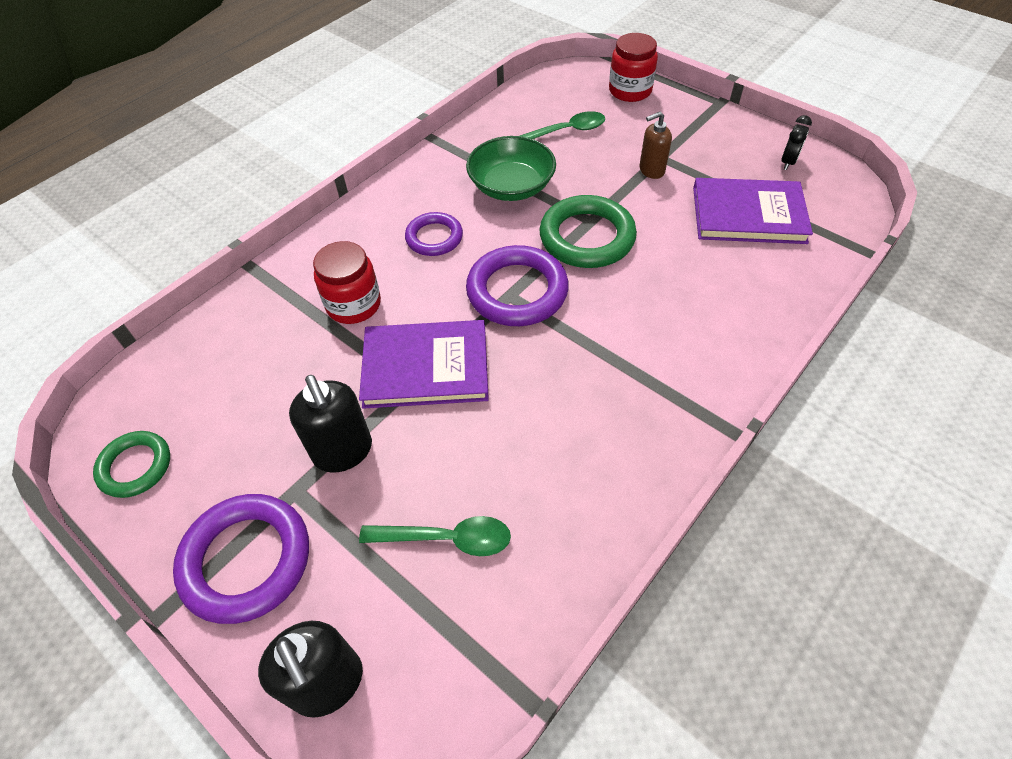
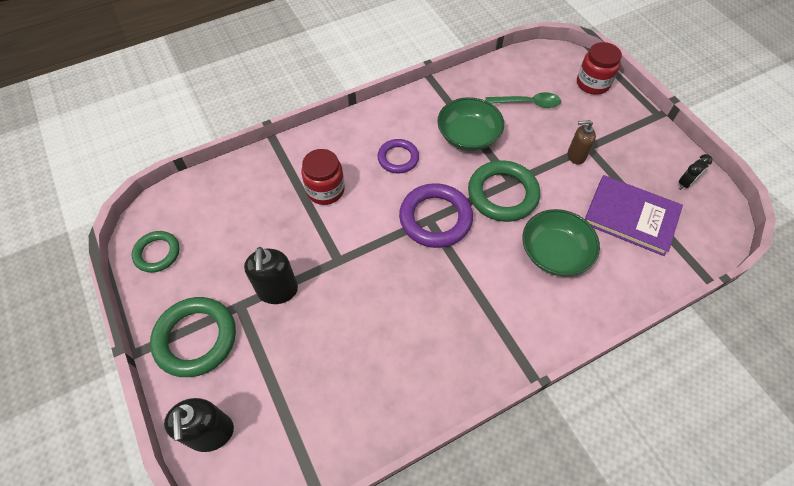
camera: 20 degrees right, 5 degrees up
purple ring [173,494,309,624] -> green ring [150,297,236,377]
purple book [359,320,489,409] -> none
green spoon [359,516,511,556] -> none
none -> green bowl [522,209,600,276]

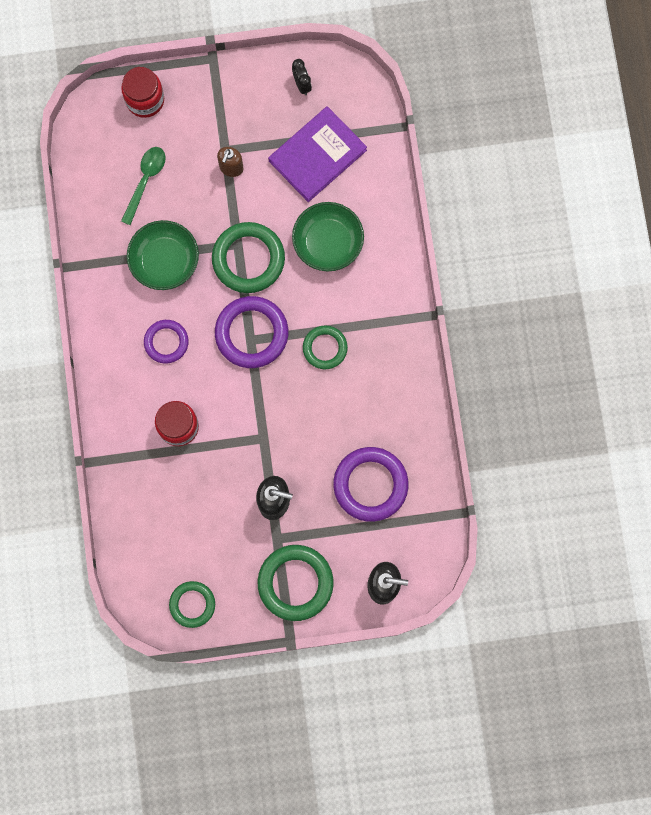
camera: 70 degrees left, 20 degrees up
none -> green ring [303,325,348,369]
none -> purple ring [333,447,408,522]

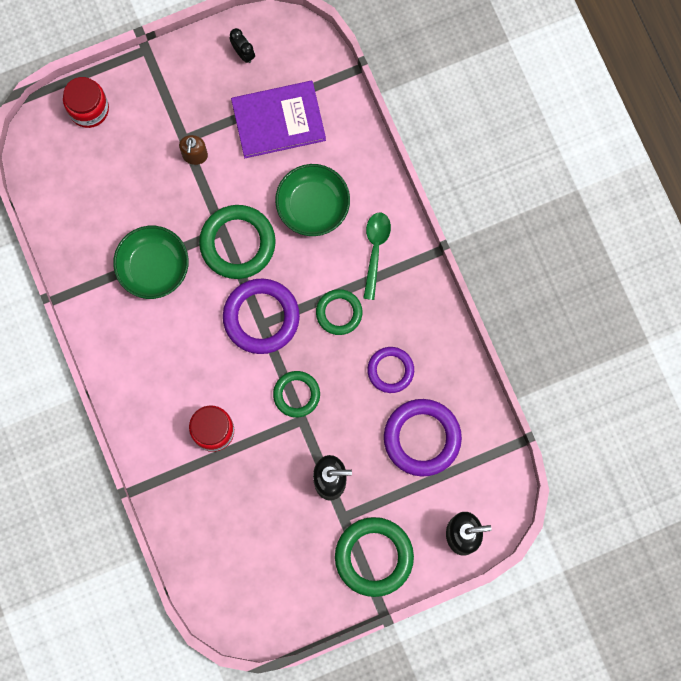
camera: 15 degrees left, 0 degrees up
green spoon [121,147,165,225] -> green spoon moved to [363,213,391,300]
purple ring [144,320,189,364] -> purple ring moved to [367,347,414,393]
green ring [169,581,215,628] -> green ring moved to [273,371,320,418]
purple book [268,106,367,202] -> purple book turned 45 degrees clockwise [231,81,326,158]

